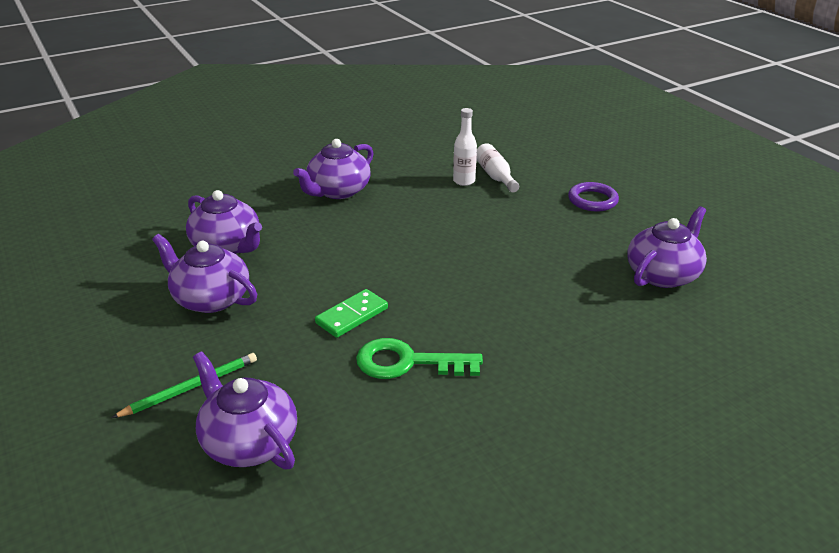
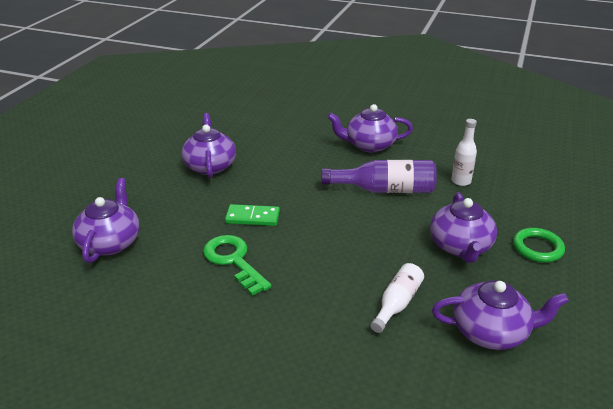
camera: 50 degrees right, 0 degrees up
green pencil [111,353,257,418] -> none
purple teapot [186,190,262,254] -> purple teapot moved to [430,192,497,263]
white bottle [477,143,519,193] -> white bottle moved to [370,263,424,333]
purple ring [568,182,619,211] -> green ring [513,228,565,262]
none -> purple bottle [321,160,437,193]

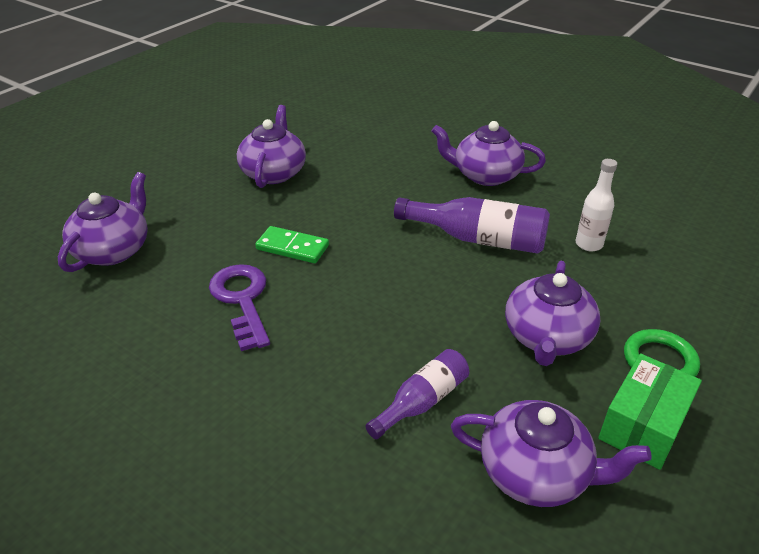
camera: 15 degrees right, 5 degrees up
green key [203,235,272,296] -> purple key [209,264,270,351]
white bottle [370,263,424,333] -> purple bottle [365,349,469,440]
none -> green box [598,353,702,470]

